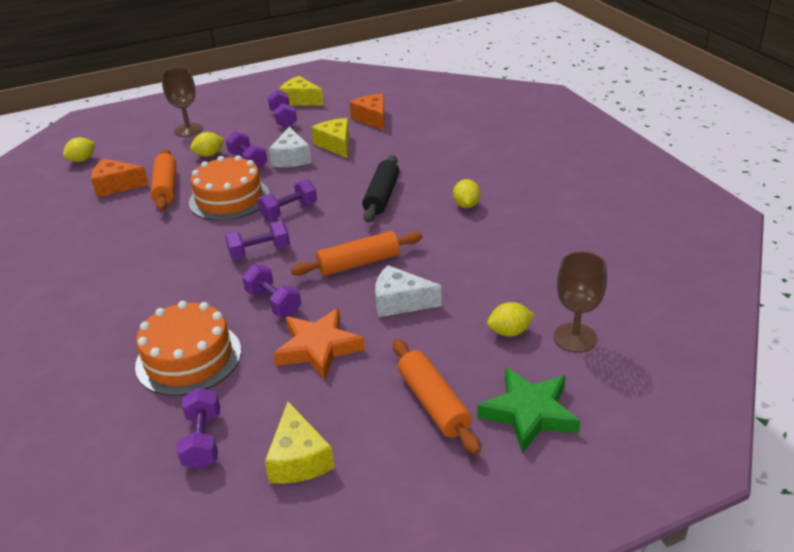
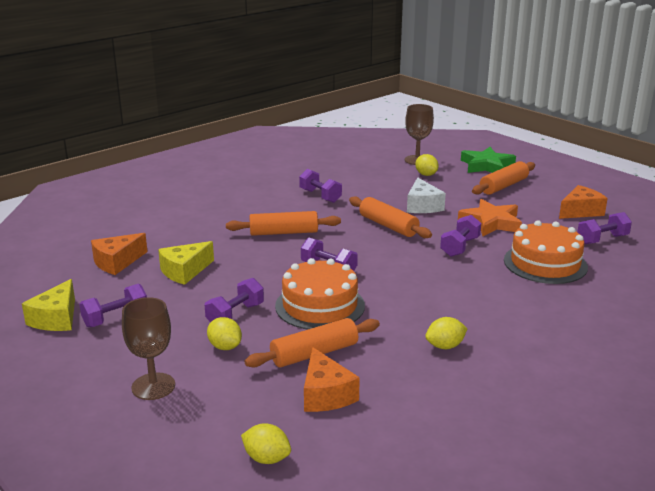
camera: 110 degrees left, 10 degrees down
purple dumbbell [225,221,290,260] -> purple dumbbell moved to [299,169,342,203]
yellow cheese [265,402,335,484] -> orange cheese [559,185,608,219]
white cheese [269,127,312,167] -> none
black rolling pin [362,155,399,223] -> orange rolling pin [226,211,341,236]
yellow lemon [453,179,481,208] -> yellow lemon moved to [425,317,468,349]

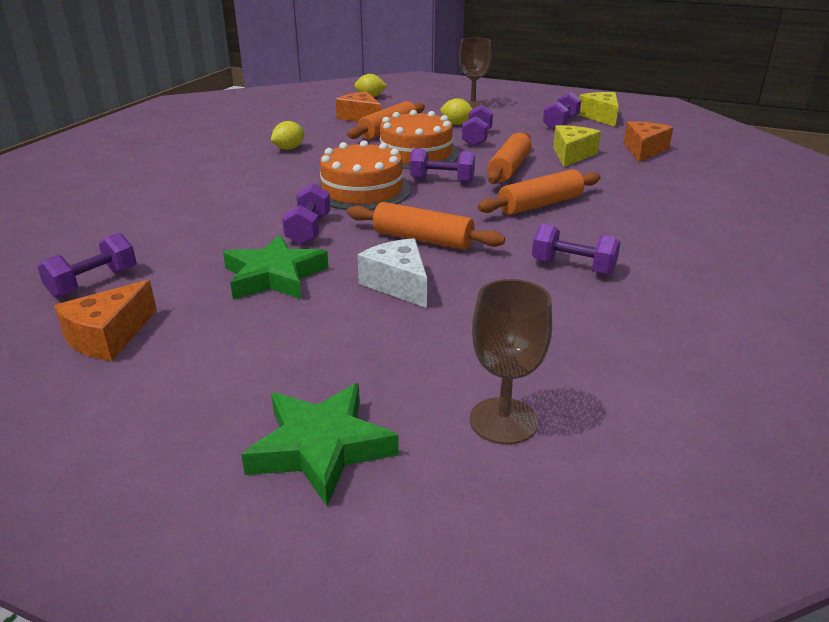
camera: 155 degrees right, 5 degrees up
yellow lemon [415,154,439,176] -> none
orange star [458,199,522,236] -> green star [223,235,328,300]
orange rolling pin [472,161,535,195] -> orange rolling pin moved to [487,132,532,184]
orange cake [504,220,588,284] -> orange cake moved to [317,140,411,210]

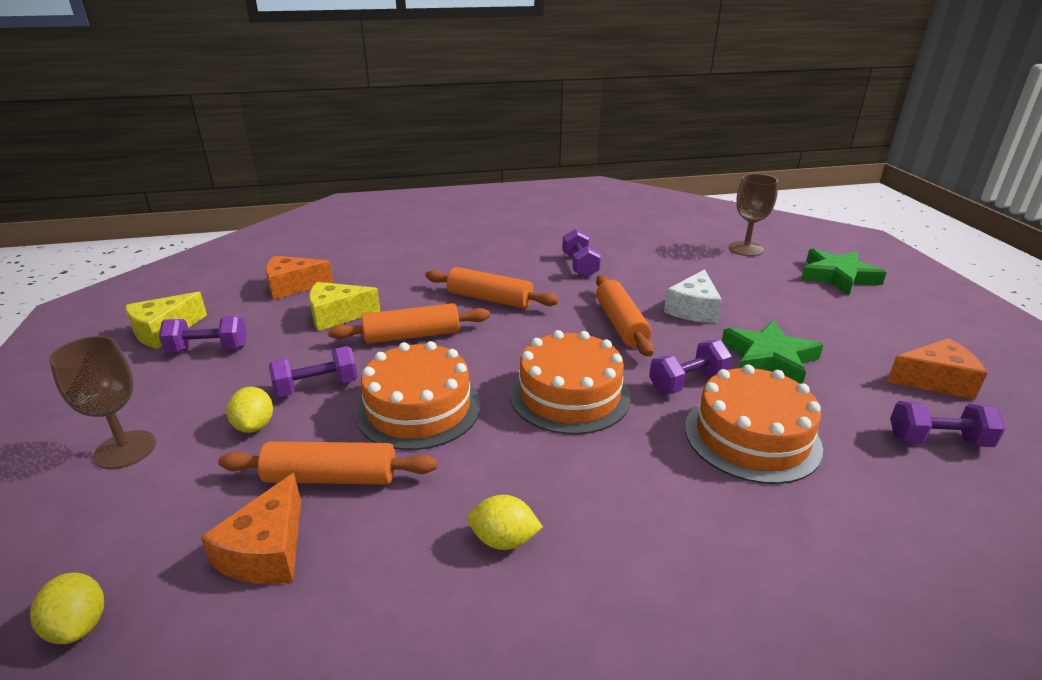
camera: 125 degrees left, 0 degrees up
purple dumbbell [410,148,475,183] -> none
none -> orange cake [685,364,823,484]

